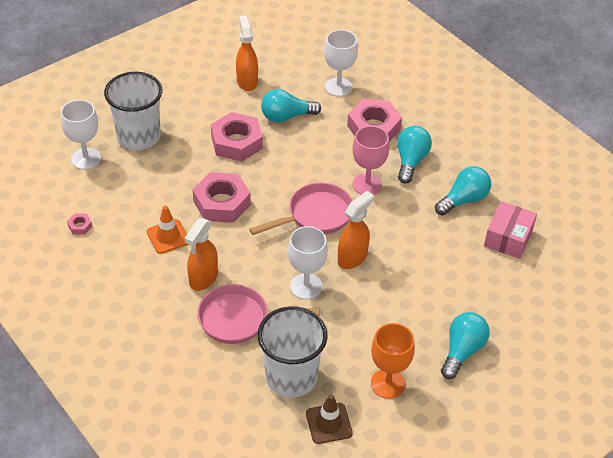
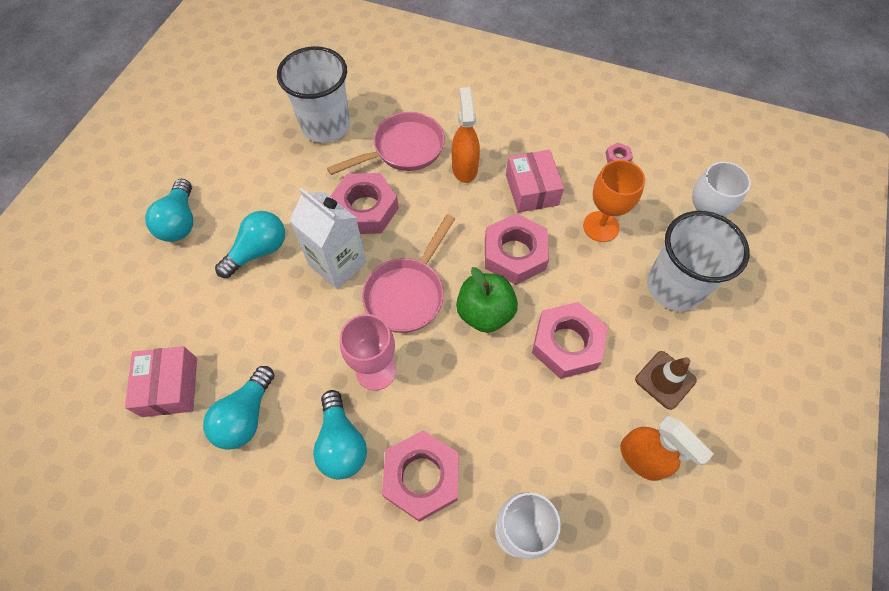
camera: 150 degrees right, 15 degrees up
orange traffic cone [147,206,188,254] -> pink box [506,150,564,213]
turquoise light bulb [261,89,321,123] -> turquoise light bulb moved to [215,211,285,278]
white goblet [288,226,328,299] -> pink nut [330,173,399,234]
brown traffic cone [306,394,353,444] -> brown traffic cone moved to [635,351,697,410]
orange spray bottle [338,191,374,269] -> white carton [289,188,367,289]
orange goblet [371,323,415,399] -> orange goblet moved to [583,160,645,242]
none -> green apple [456,267,518,333]

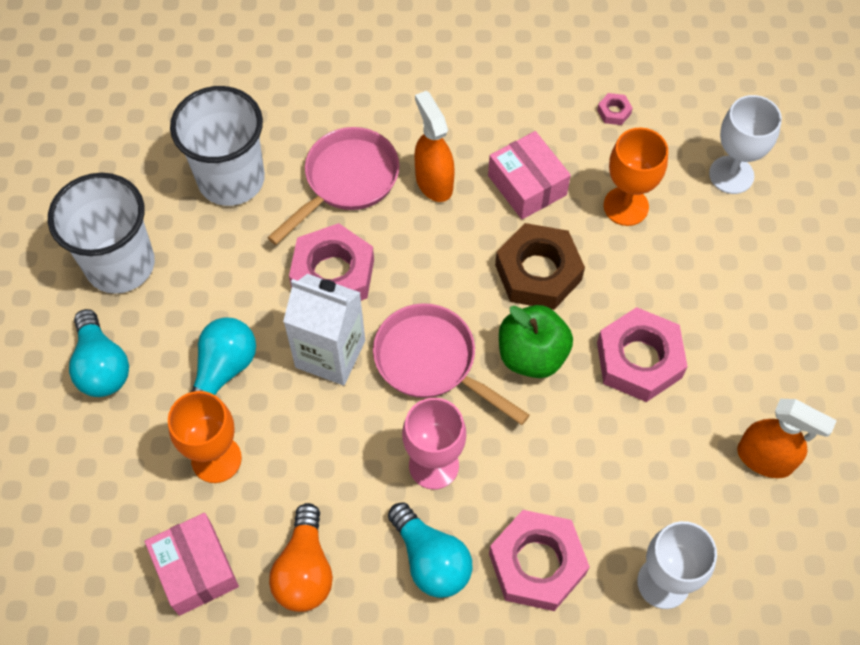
camera: 20 degrees left, 0 degrees up
turquoise light bulb [203,366,274,450] -> orange light bulb [269,503,333,612]
pink pan [362,214,455,333] -> pink pan turned 120 degrees clockwise [373,303,530,425]
pink nut [485,213,549,285] -> brown nut [495,223,585,310]
brown traffic cone [635,351,697,410] -> none
white cup [647,211,750,311] -> white cup moved to [48,173,155,294]
none -> orange goblet [168,391,242,483]

